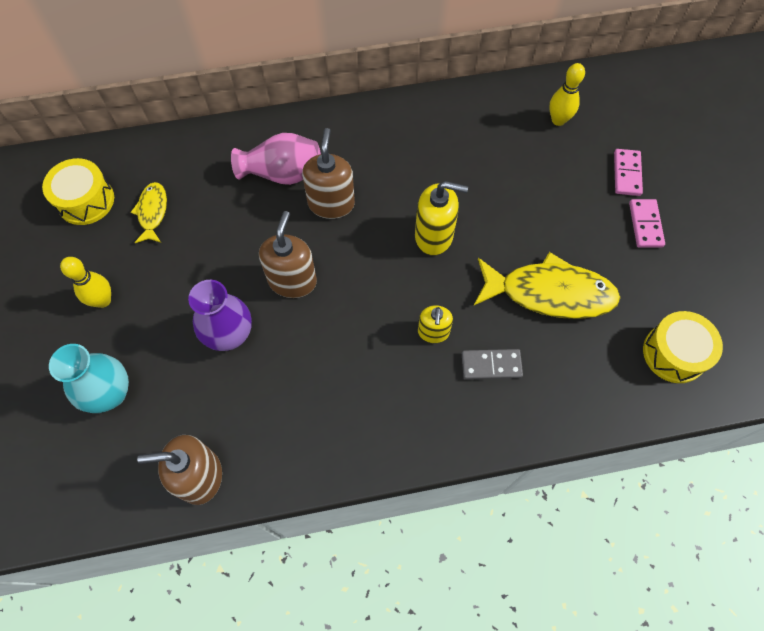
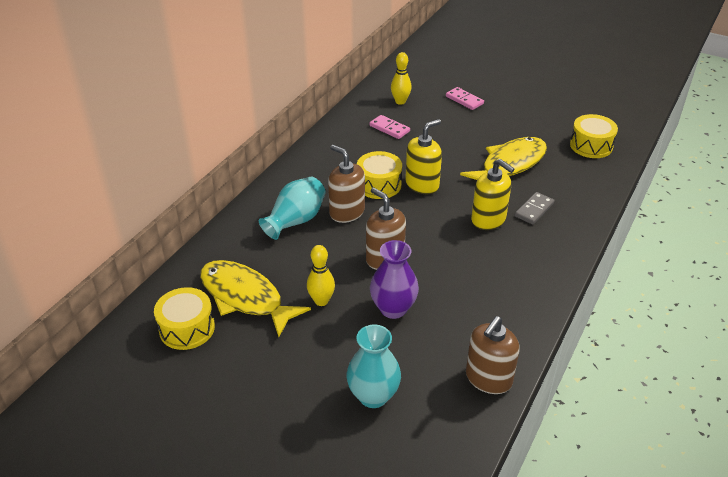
camera: 50 degrees left, 25 degrees down
yellow bowling pin [60,257,111,308] -> yellow bowling pin moved to [307,245,335,306]
yellow fish [131,182,167,243] -> yellow fish [200,260,311,337], size x1.93
pink vase [231,133,321,185] -> turquoise vase [259,177,326,240]
yellow soap dispenser [418,305,453,343] -> yellow soap dispenser [471,159,515,230], size x1.60
pink domino [629,199,665,248] -> pink domino moved to [370,115,410,139]
none -> yellow drum [357,151,402,199]

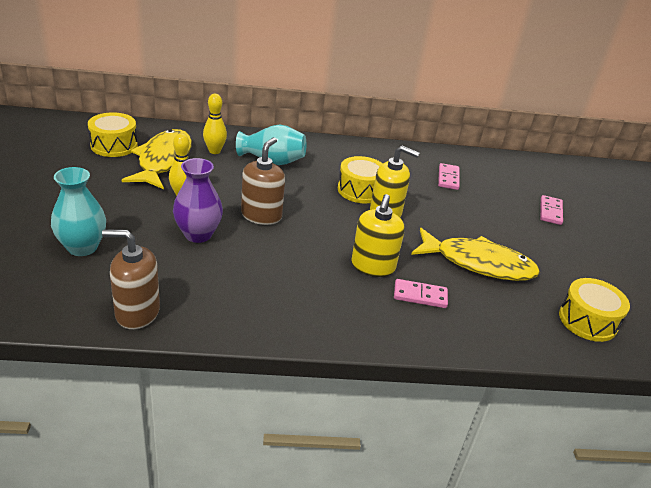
camera: 55 degrees right, 5 degrees down
brown soap dispenser [328,145,365,223] -> none
yellow bowling pin [391,52,412,105] -> yellow bowling pin moved to [203,94,227,154]
grey domino [515,192,554,225] -> pink domino [394,279,448,308]

